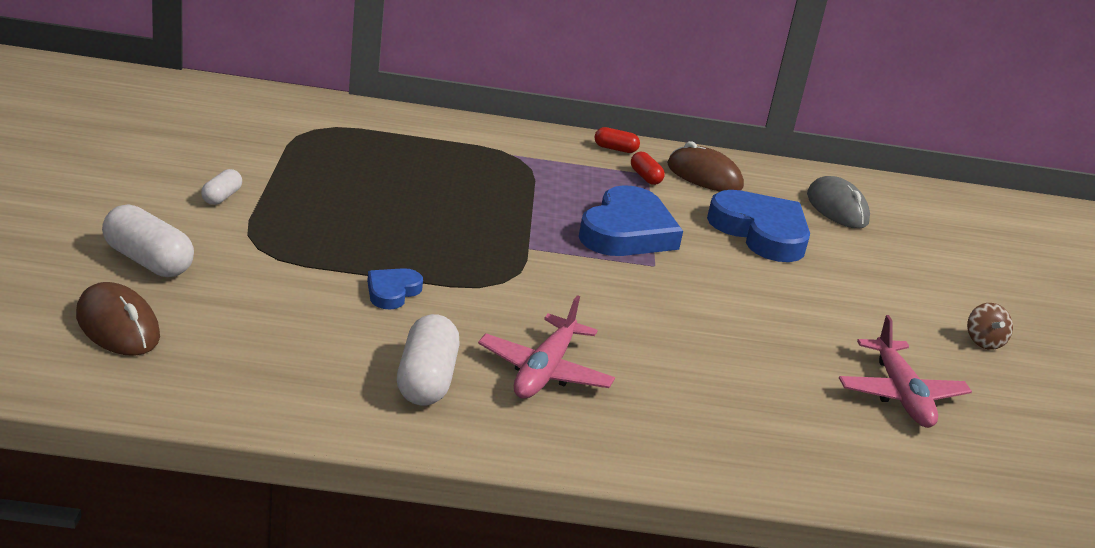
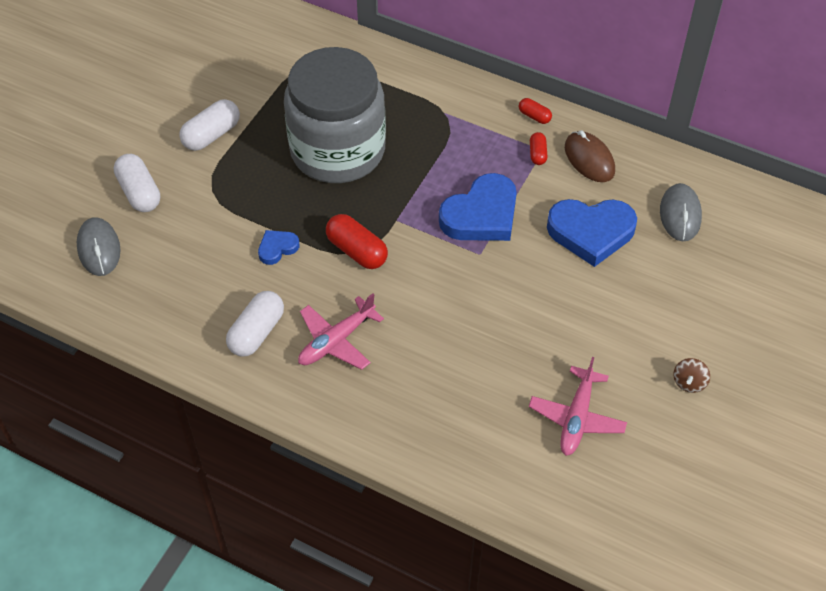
camera: 30 degrees right, 25 degrees up
brown mouse [76,282,160,356] -> grey mouse [77,217,121,276]
white capsule [201,169,242,205] -> white capsule [179,99,240,151], size x1.83
blue heart [707,190,810,262] -> blue heart turned 105 degrees clockwise [547,199,637,267]
none -> grey jar [284,47,386,183]
none -> red capsule [326,214,388,269]

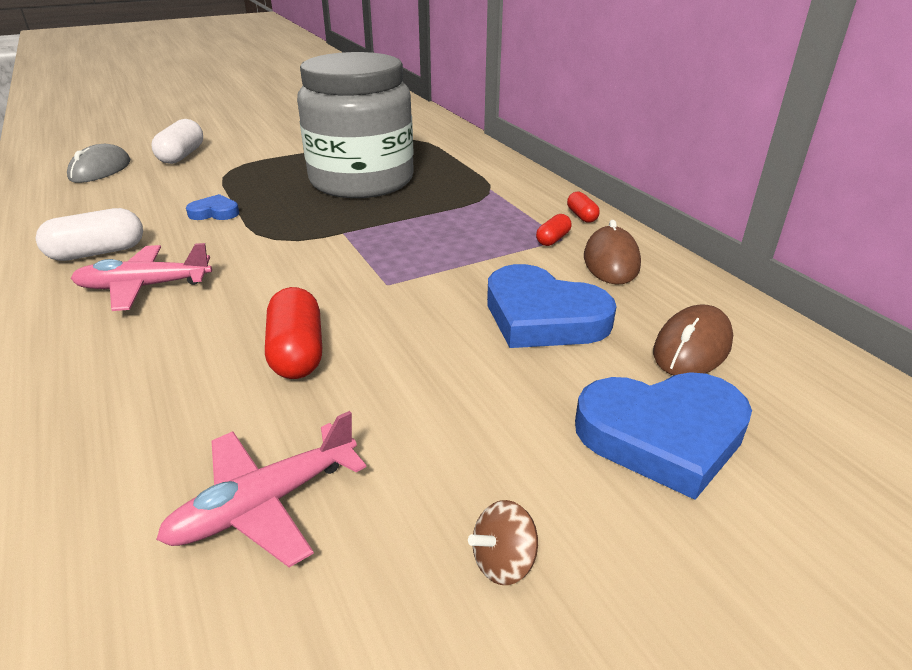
camera: 35 degrees right, 20 degrees down
white capsule [179,99,240,151] -> none
red capsule [326,214,388,269] -> red capsule moved to [265,287,322,379]
blue heart [439,173,517,241] -> blue heart moved to [575,372,752,500]
grey mouse [660,183,702,241] -> brown mouse [653,305,733,375]

